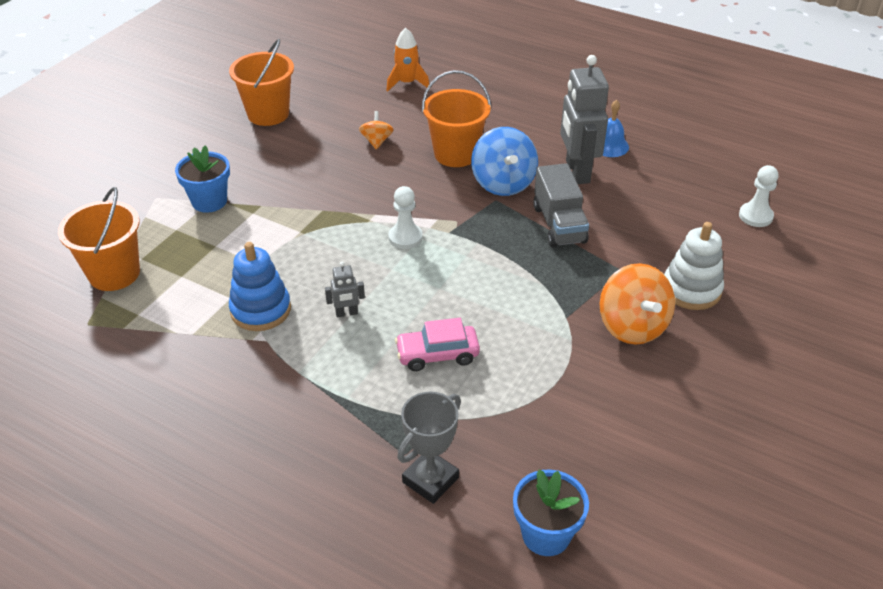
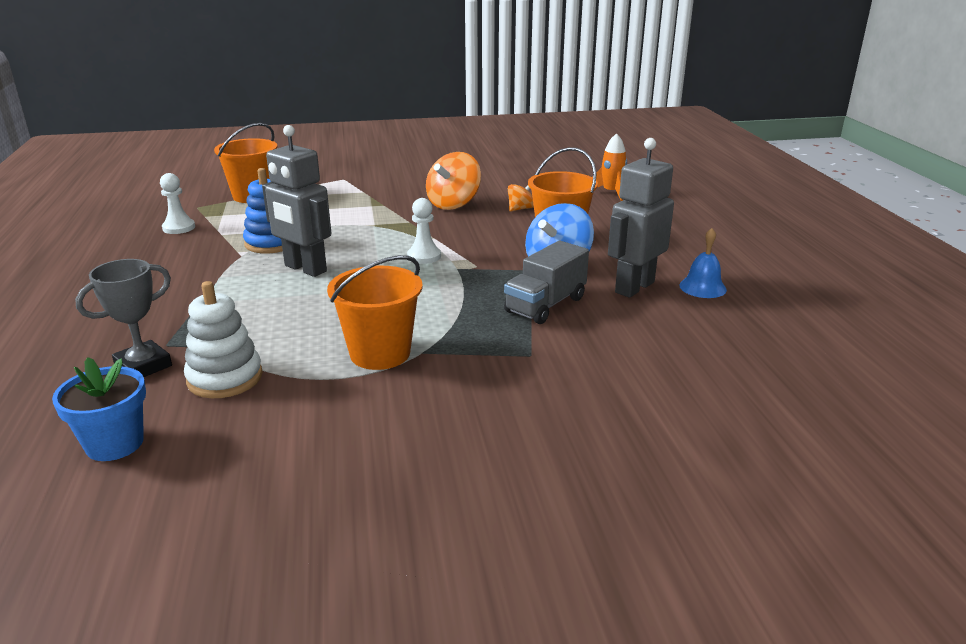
camera: 50 degrees right, 15 degrees down
blue flower pot [175,145,230,213] -> none
orange bucket [229,39,294,126] -> orange bucket moved to [327,255,423,370]
grey robot [325,262,365,318] -> grey robot [262,125,331,277], size x2.23
pink car [395,318,480,371] -> none
grey trophy [398,391,461,504] -> grey trophy turned 45 degrees counterclockwise [75,259,172,377]
orange spinning top [600,263,675,344] -> orange spinning top moved to [426,152,481,210]
white stacking toy [664,222,724,310] -> white stacking toy moved to [184,281,263,398]
white pawn [739,165,779,227] -> white pawn moved to [160,173,195,234]

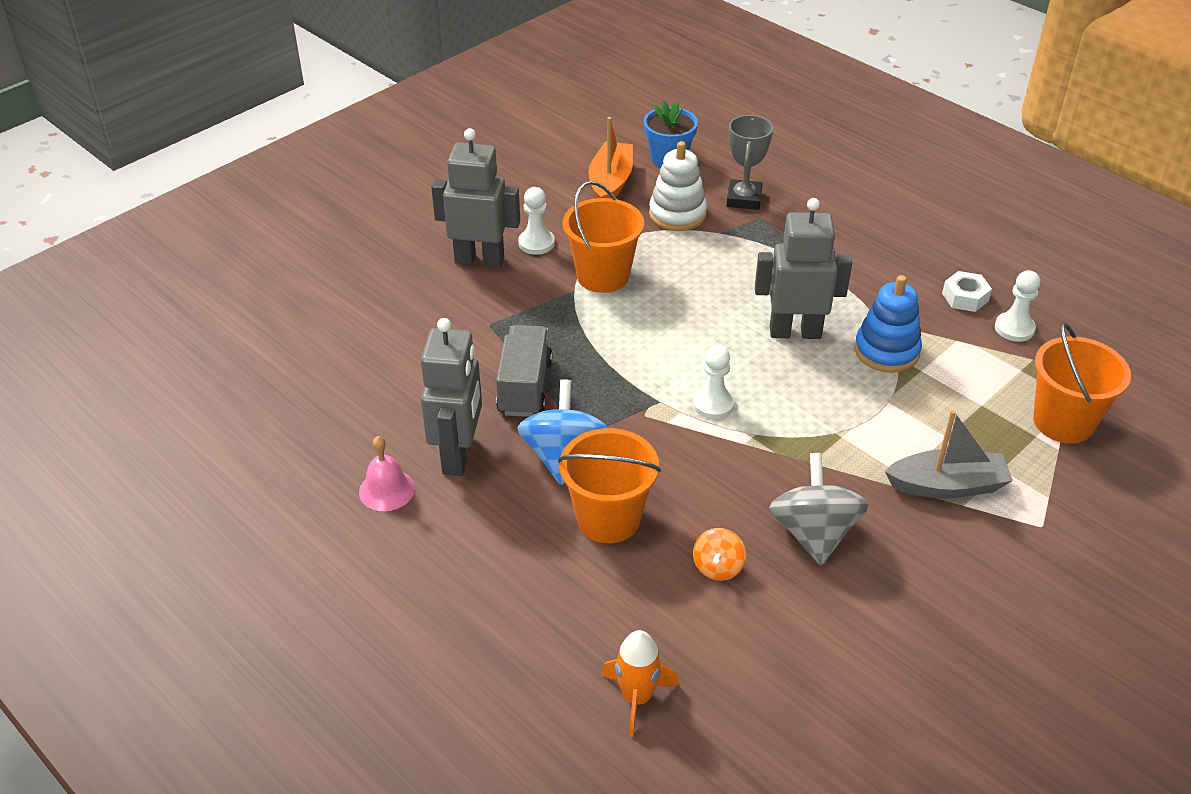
camera: 145 degrees right, 15 degrees up
orange spinning top [426,152,481,210] -> grey spinning top [769,453,869,565]
blue bell [679,228,727,298] -> pink bell [359,436,415,511]
none -> grey robot [431,128,520,268]
none -> white pawn [518,187,555,255]
none -> orange boat [588,117,633,199]
none -> grey boat [885,410,1013,498]
none -> white nut [942,271,992,312]

